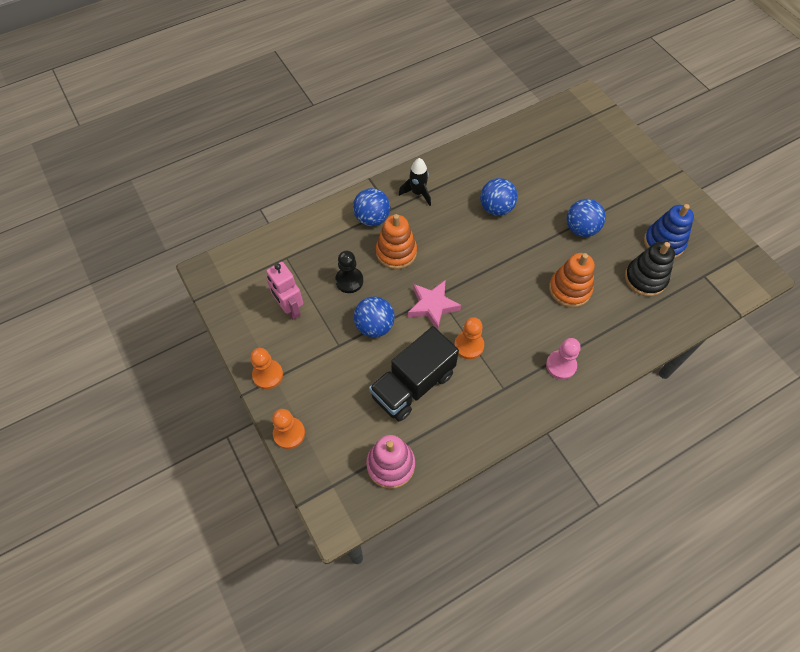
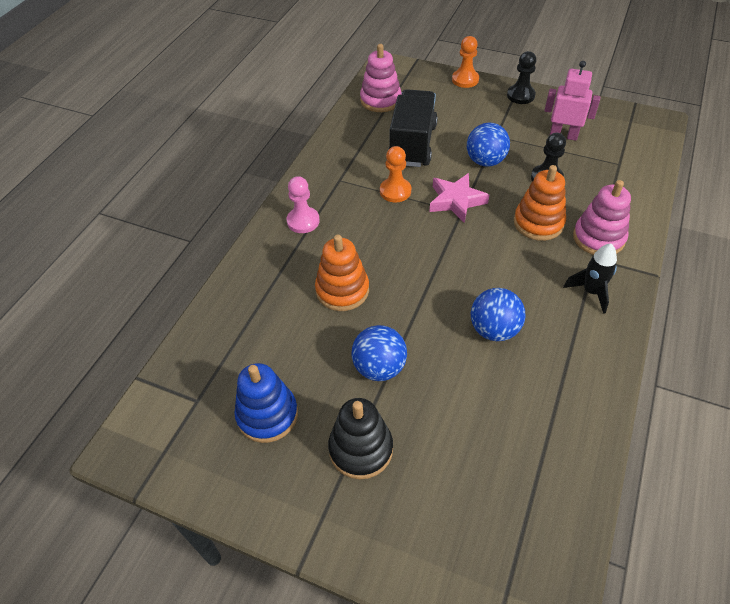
camera: 145 degrees right, 10 degrees down
orange pawn [250,348,283,389] -> black pawn [507,51,536,104]
blue ball [353,188,390,226] -> pink stacking toy [573,180,631,255]
black stacking toy [625,242,675,296] -> black stacking toy moved to [328,398,393,479]

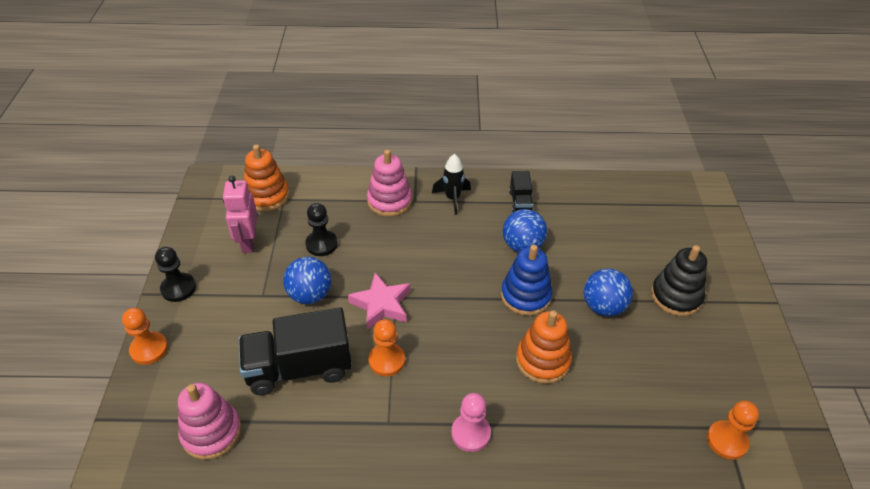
camera: 115 degrees left, 5 degrees down
blue stacking toy [234,363,298,443] -> blue stacking toy moved to [501,245,553,316]
orange stacking toy [514,165,566,241] -> orange stacking toy moved to [244,144,290,212]
none -> black truck [509,171,534,212]
none -> orange pawn [707,400,759,460]

